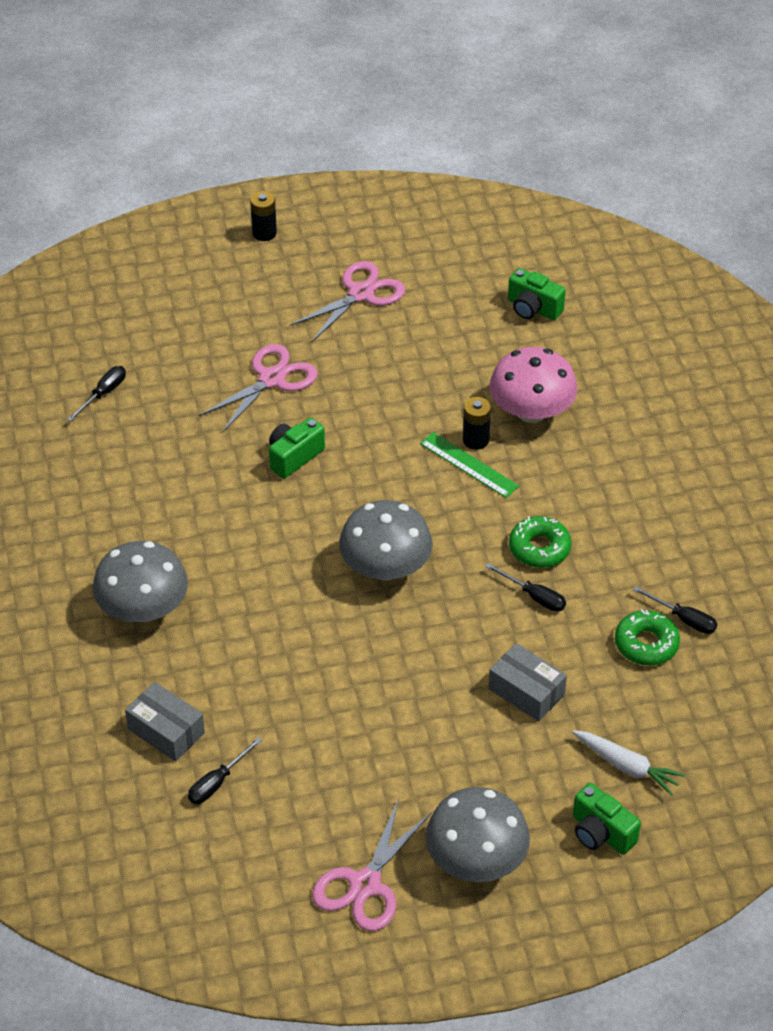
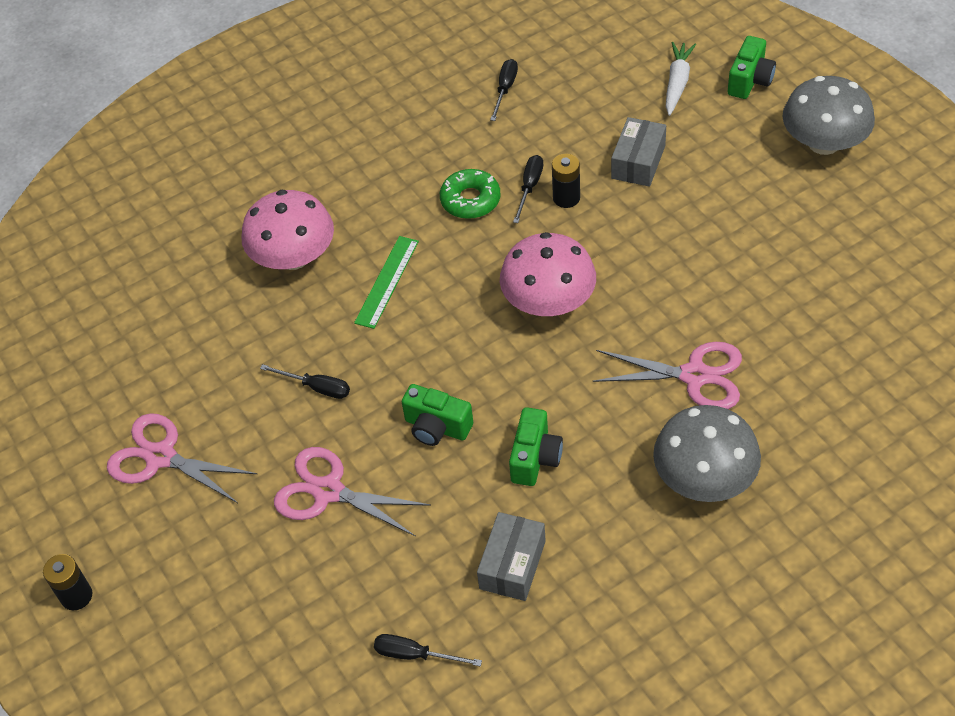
camera: 105 degrees left, 5 degrees up
grey box [125,682,205,762] -> grey box moved to [477,512,546,601]
black screwdriver [188,737,262,804] -> black screwdriver moved to [260,364,350,399]
pink scissors [312,798,432,931] -> pink scissors moved to [593,342,742,409]
grey mushroom [339,500,433,580] -> pink mushroom [500,232,596,316]
black battery [463,397,491,450] -> black battery moved to [552,154,580,208]
green camera [508,268,566,320] -> green camera moved to [509,407,563,486]
green donut [615,609,680,665] -> none

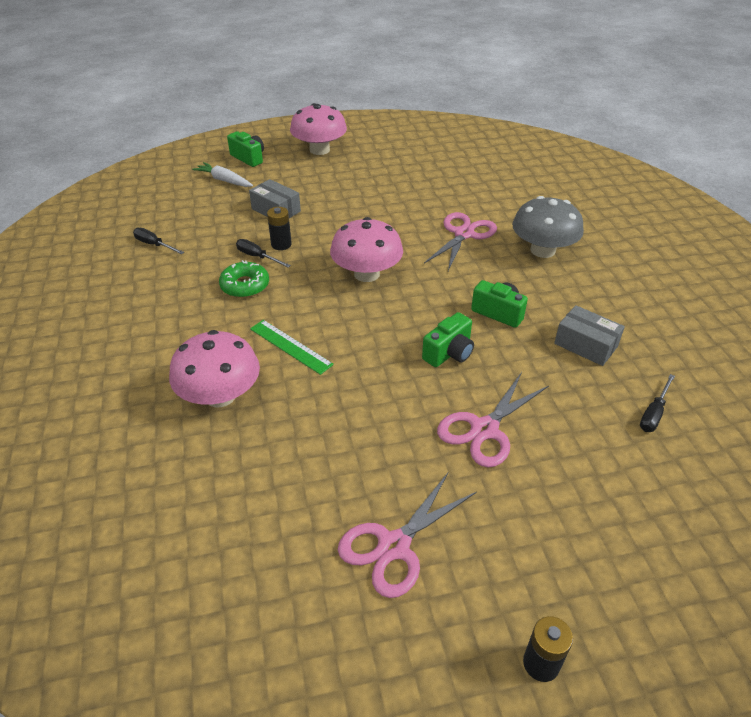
camera: 75 degrees left, 10 degrees down
black screwdriver [260,364,350,399] -> none
grey mushroom [782,76,875,155] -> pink mushroom [290,103,347,155]

